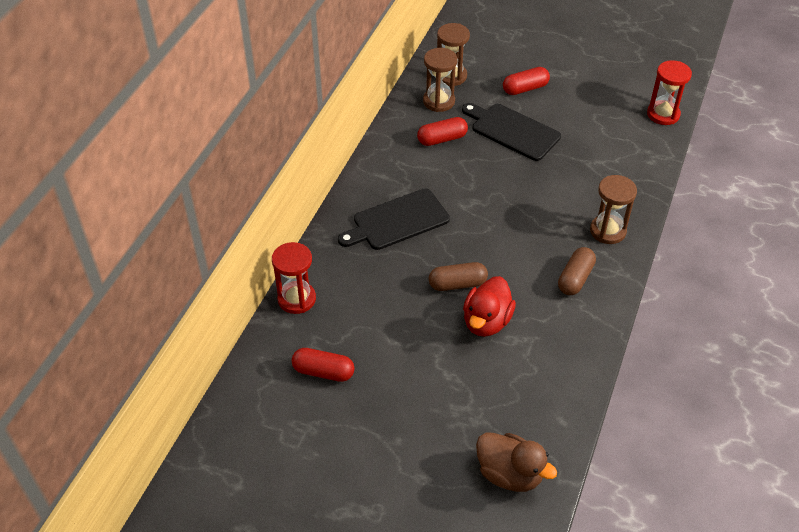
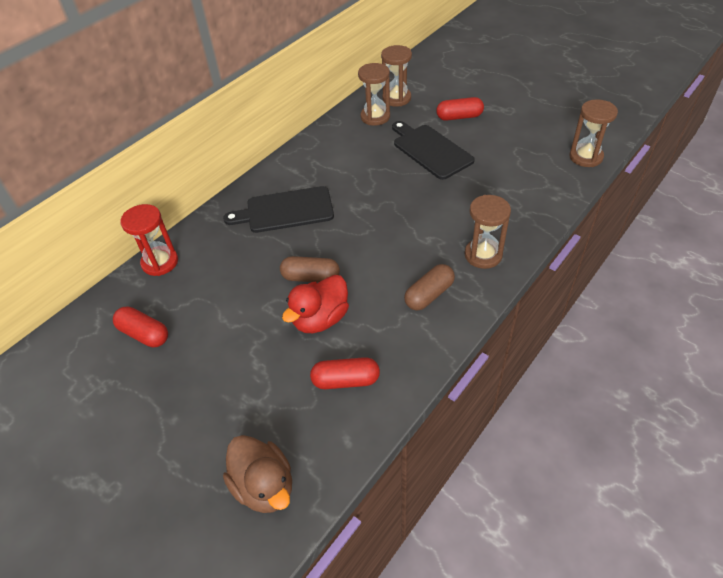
camera: 20 degrees right, 0 degrees up
red capsule [417,117,468,146] -> red capsule moved to [310,357,380,389]
red hourglass [647,60,692,125] -> brown hourglass [569,99,618,167]

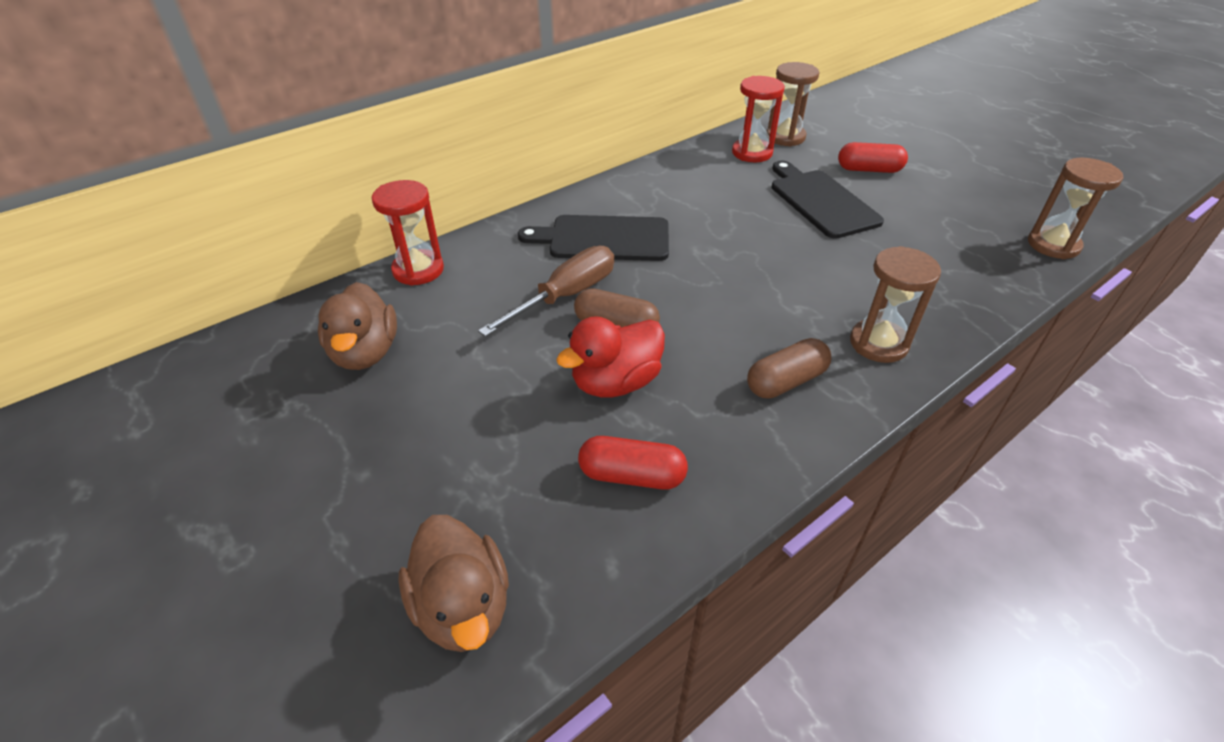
camera: 10 degrees right, 5 degrees down
red capsule [113,306,168,347] -> brown duck [318,282,397,370]
brown hourglass [358,63,390,126] -> red hourglass [732,76,785,162]
none -> brown screwdriver [478,246,614,337]

